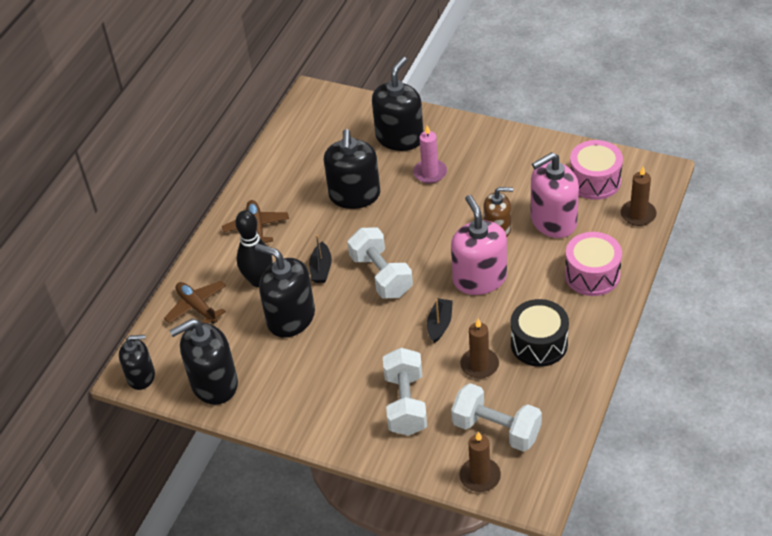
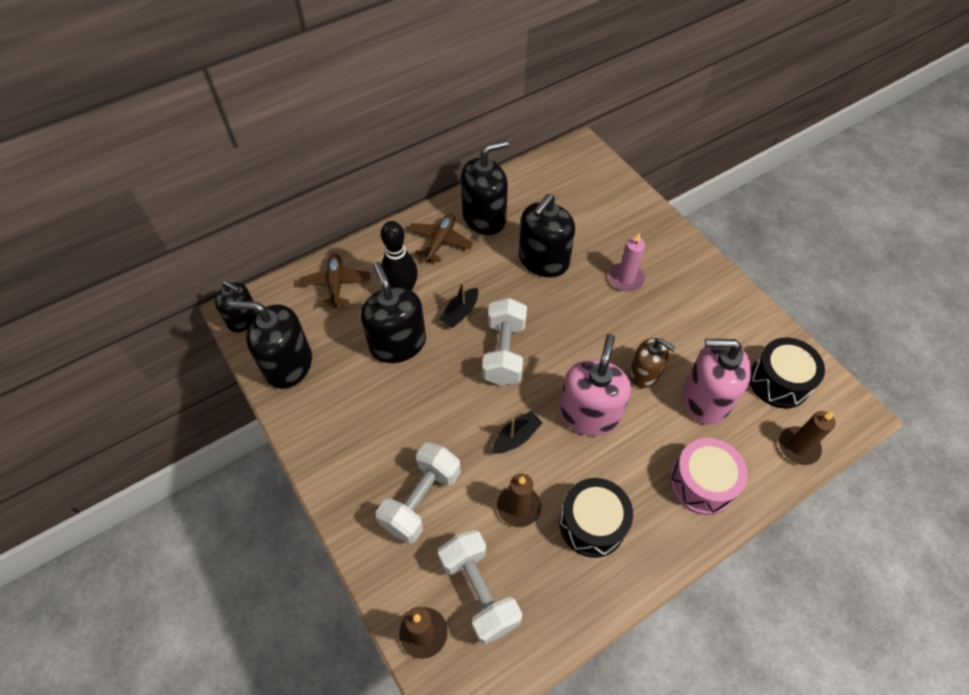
camera: 30 degrees right, 10 degrees up
black soap dispenser [372,57,424,151] -> black soap dispenser moved to [461,140,509,235]
pink drum [570,140,623,200] -> black drum [750,338,825,409]

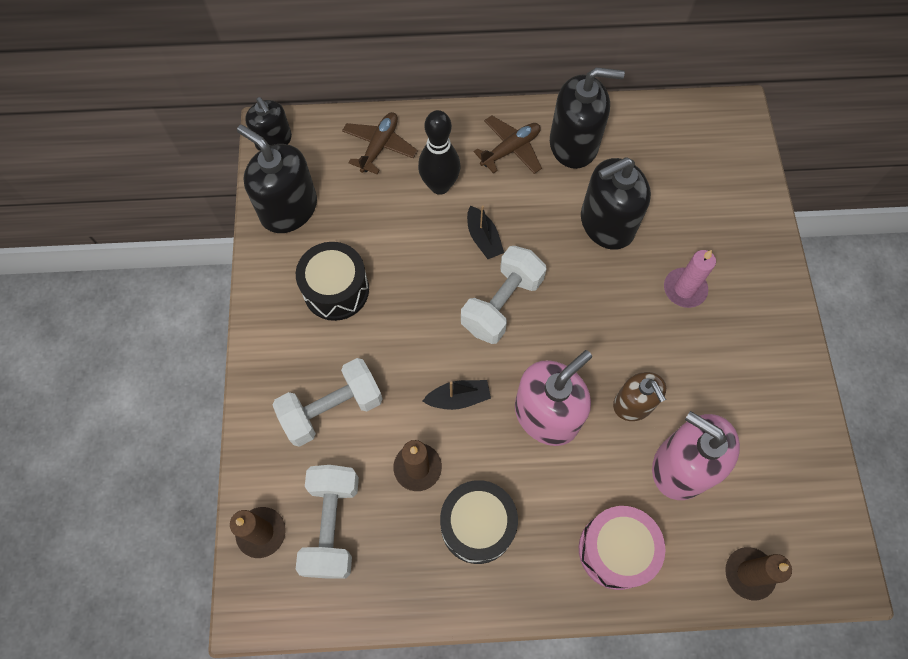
camera: 30 degrees right, 10 degrees up
black soap dispenser [361,261,426,363] -> none
black boat [439,281,478,328] -> black boat turned 90 degrees counterclockwise [467,205,504,259]
black drum [750,338,825,409] -> black drum moved to [296,242,369,321]

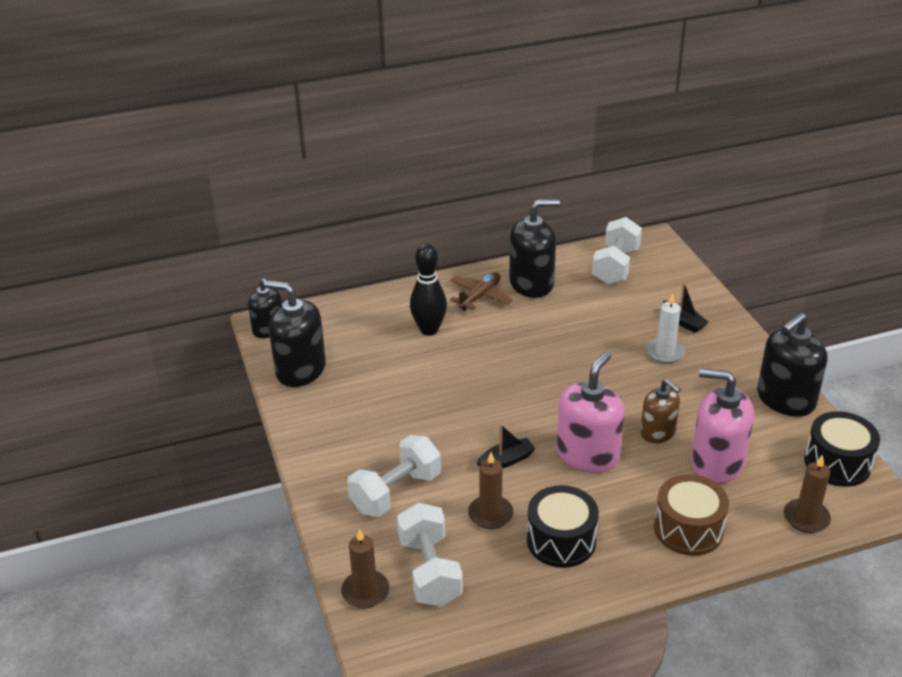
camera: 15 degrees left, 30 degrees down
black drum [296,242,369,321] -> black drum moved to [804,411,880,487]
brown plane [342,112,418,174] -> none
white dumbbell [461,246,547,344] -> white dumbbell moved to [592,217,642,285]
black boat [467,205,504,259] -> black boat moved to [663,282,709,333]
pink drum [579,506,665,590] -> brown drum [654,474,729,556]
black soap dispenser [581,157,651,250] -> black soap dispenser moved to [757,313,827,417]
pink candle [664,250,716,308] -> white candle [646,293,685,364]

